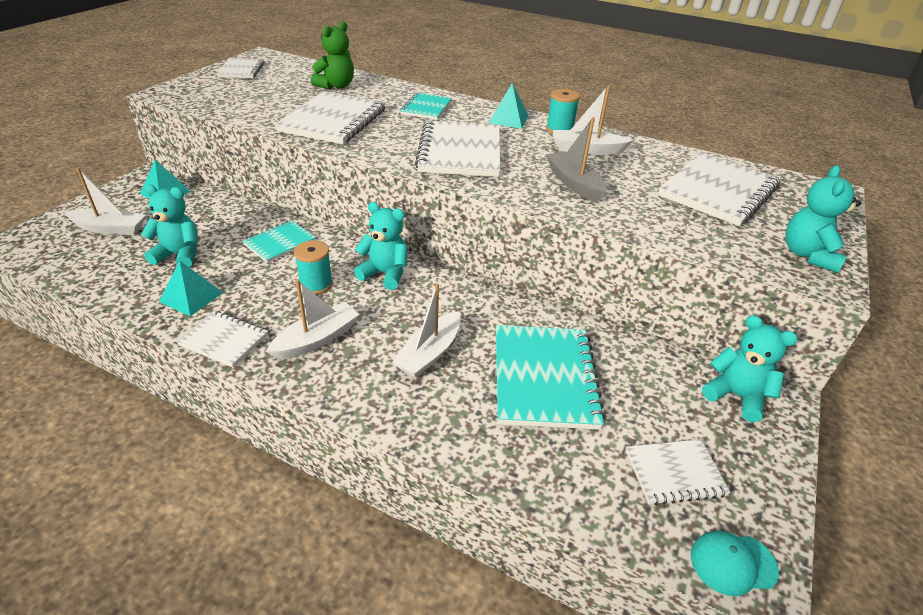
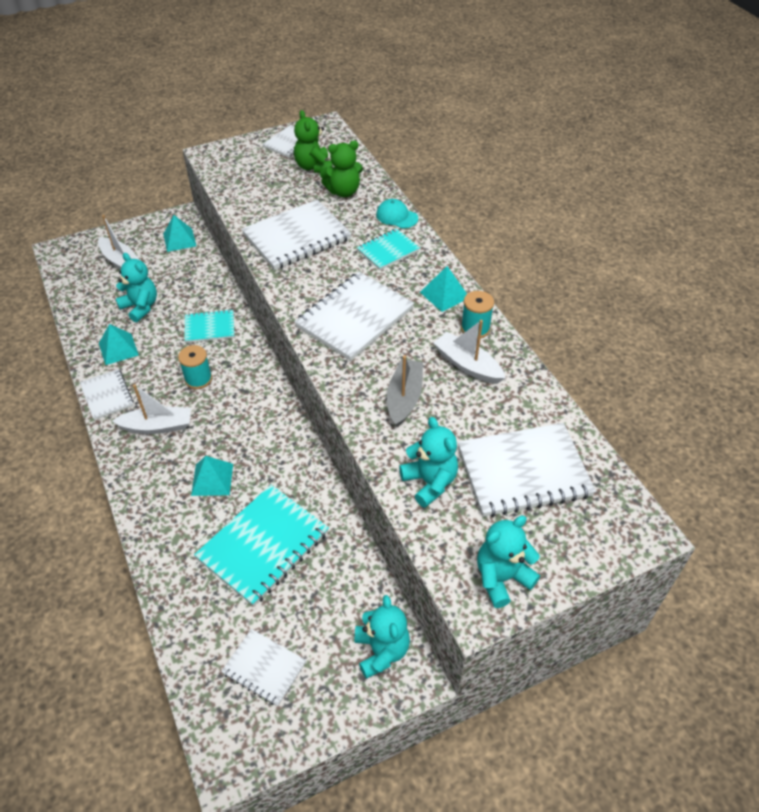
camera: 40 degrees right, 10 degrees up
turquoise teddy bear [354,202,408,290] -> turquoise teddy bear moved to [399,417,458,508]
white boat [392,283,461,378] -> turquoise pyramid [191,456,233,496]
turquoise cap [691,531,779,596] -> turquoise cap moved to [376,199,418,228]
none -> green teddy bear [294,110,332,173]

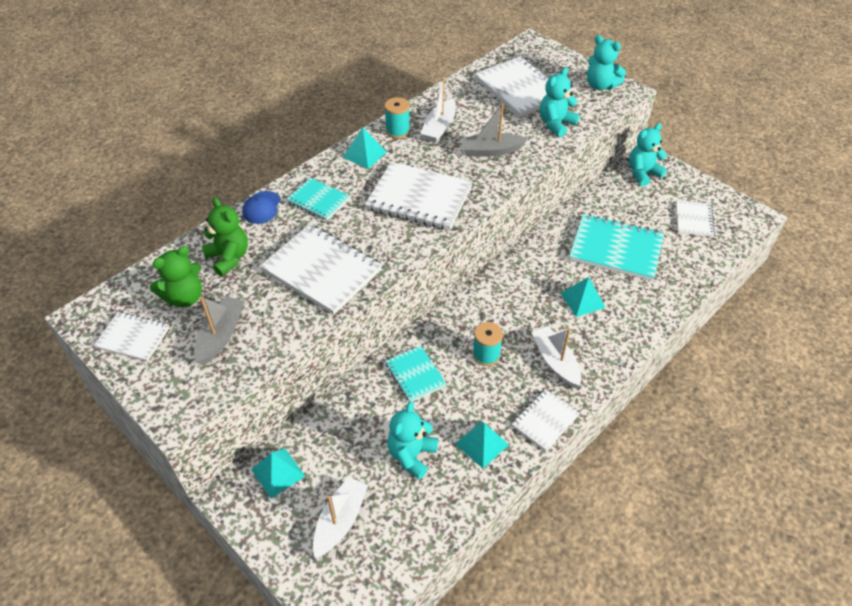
camera: 110 degrees left, 0 degrees up
turquoise cap [376,199,418,228] -> blue cap [242,191,281,224]
none -> grey boat [194,296,245,365]

